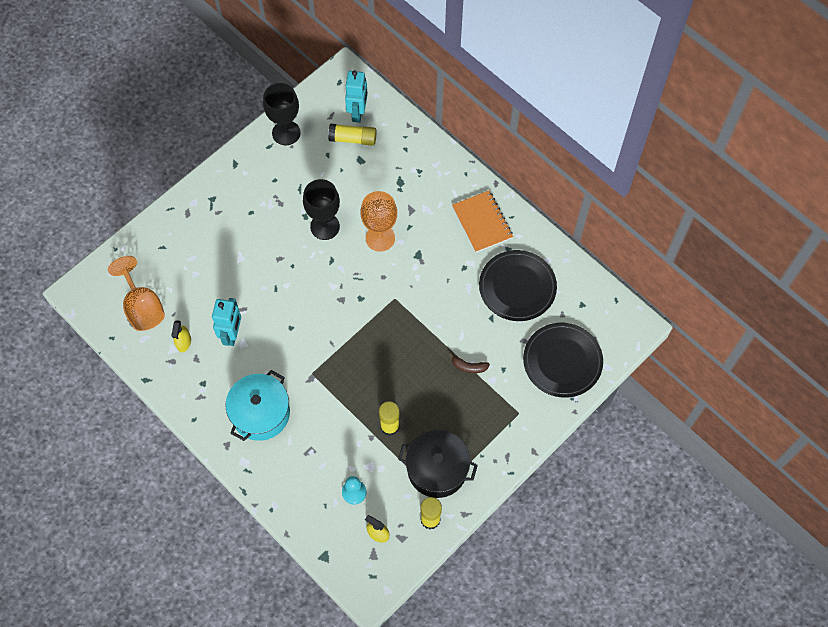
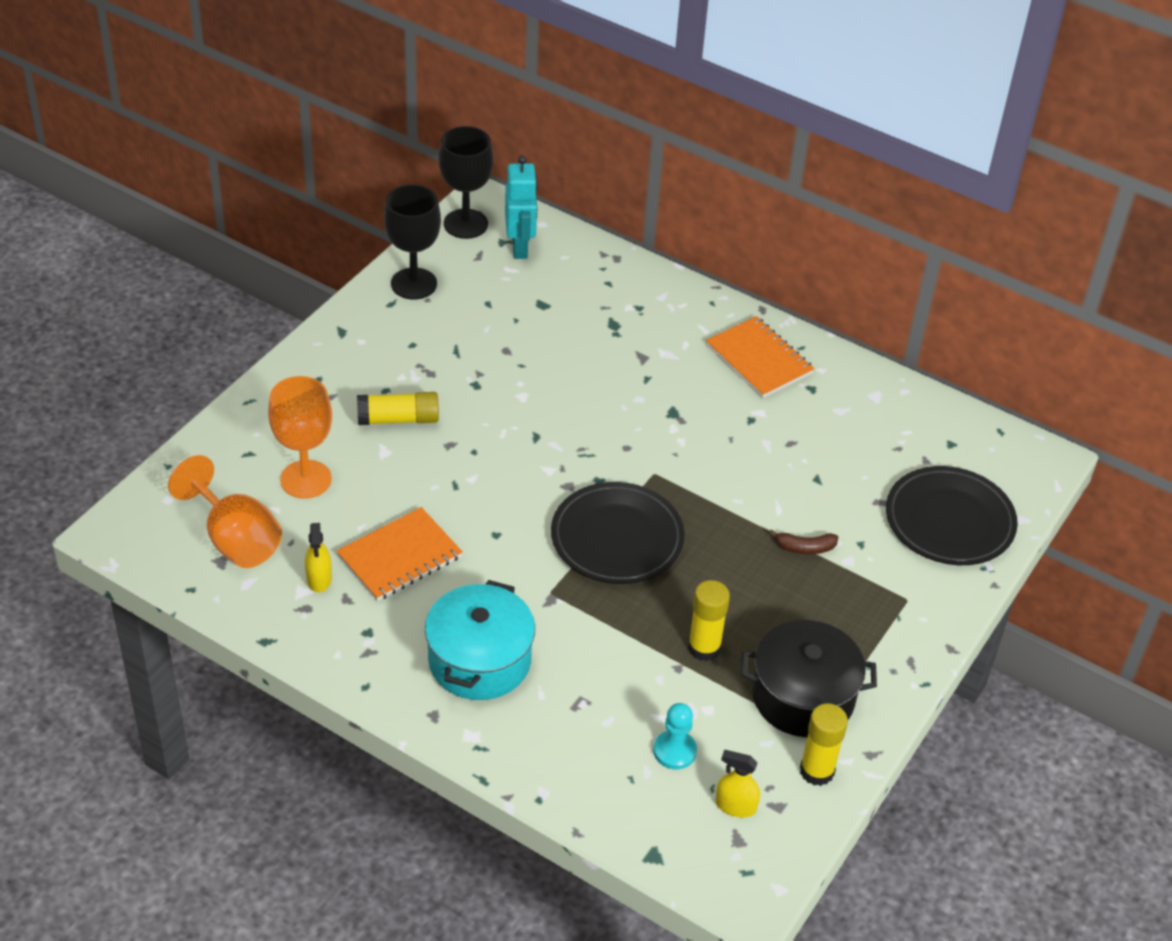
camera: 15 degrees left, 20 degrees down
turquoise robot [212,298,241,346] -> orange notebook [337,507,462,601]
black goblet [303,179,340,240] -> black goblet moved to [438,126,494,239]
yellow glue stick [328,123,376,146] -> yellow glue stick moved to [357,392,439,425]
orange goblet [361,191,397,252] -> orange goblet moved to [268,376,332,499]
black plate [479,250,557,321] -> black plate moved to [551,482,685,584]

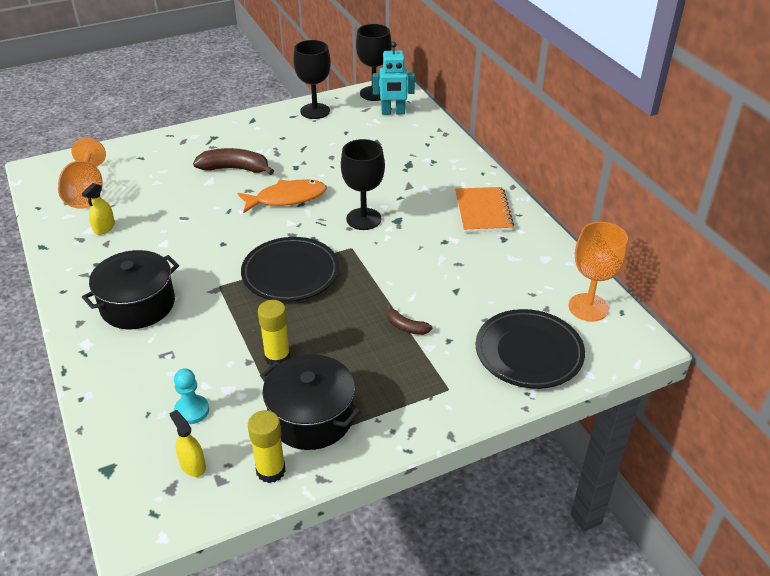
camera: 35 degrees right, 5 degrees down
orange goblet [268,376,332,499] -> orange goblet moved to [568,222,628,321]
orange notebook [337,507,462,601] -> none
yellow glue stick [357,392,439,425] -> brown banana [193,148,274,175]
turquoise pot [425,580,535,700] -> black pot [82,250,179,329]
turquoise robot [505,156,538,259] -> turquoise robot turned 60 degrees clockwise [372,42,415,115]
none -> orange fish [237,179,327,213]
none -> black goblet [341,139,385,230]

